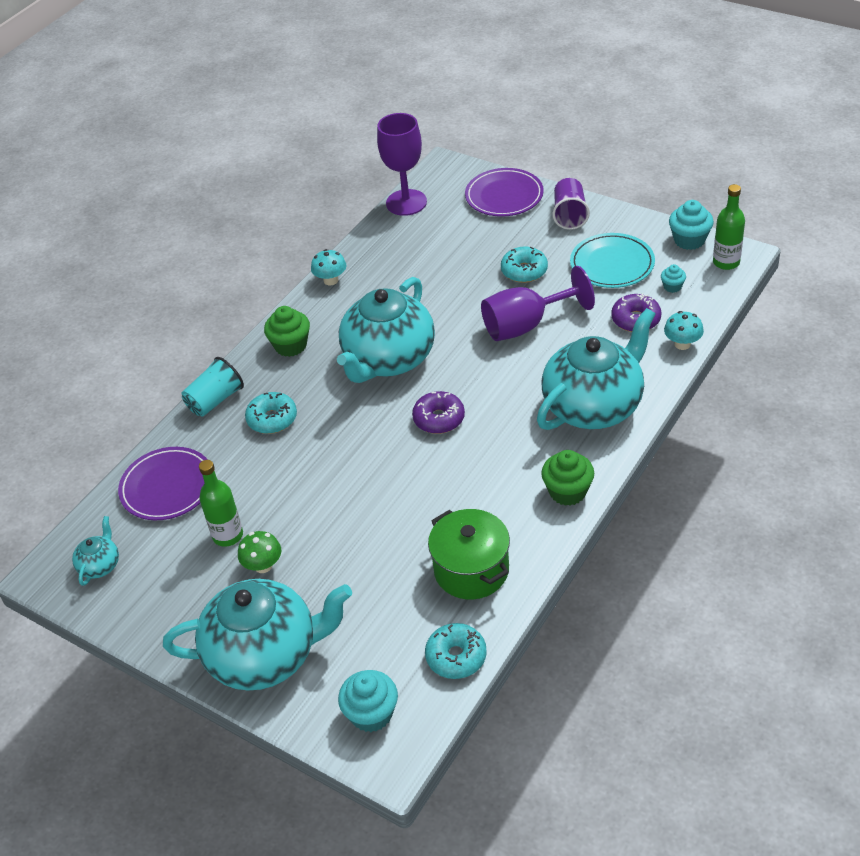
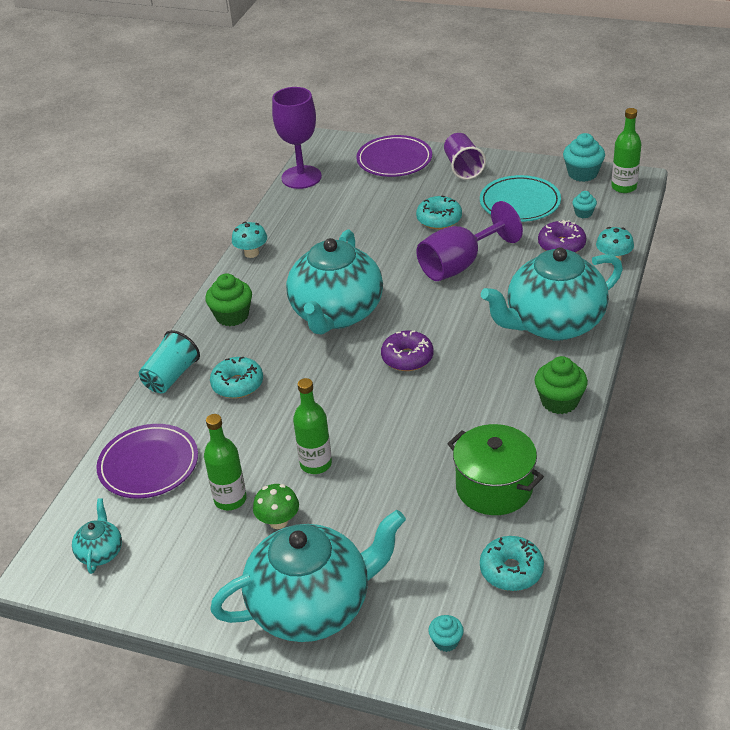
camera: 15 degrees left, 5 degrees down
turquoise cupcake [338,670,398,732] -> turquoise cupcake [428,615,464,652], size x0.56
turquoise teapot [537,308,655,430] -> turquoise teapot turned 150 degrees counterclockwise [481,247,623,340]
none -> green bottle [293,378,332,474]

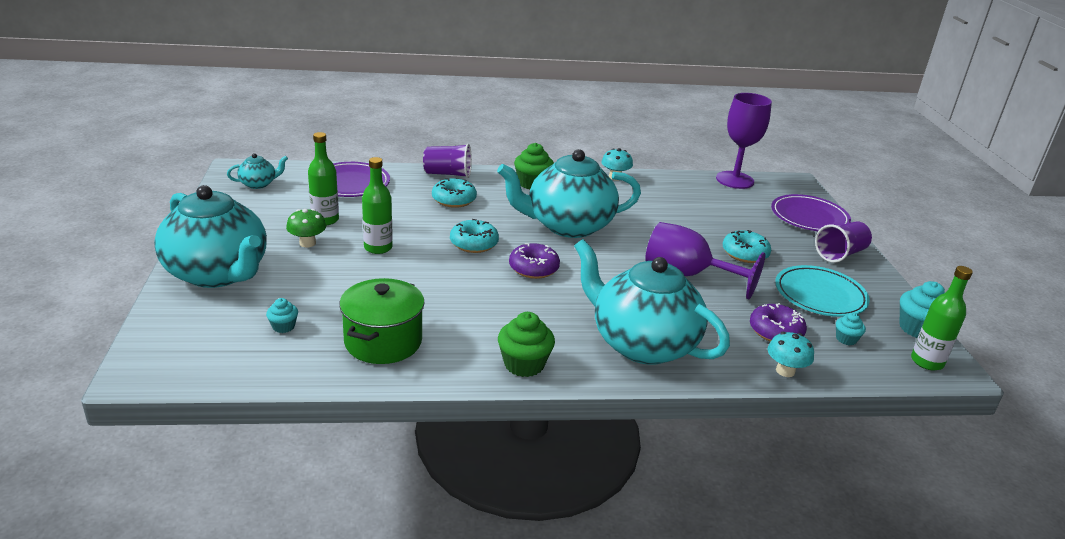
camera: 60 degrees right, 10 degrees down
turquoise cup [139,330,200,393] -> purple cup [423,144,472,178]
turquoise cupcake [428,615,464,652] -> turquoise cupcake moved to [266,298,298,333]
turquoise donut [480,536,544,591] -> turquoise donut moved to [450,219,499,253]

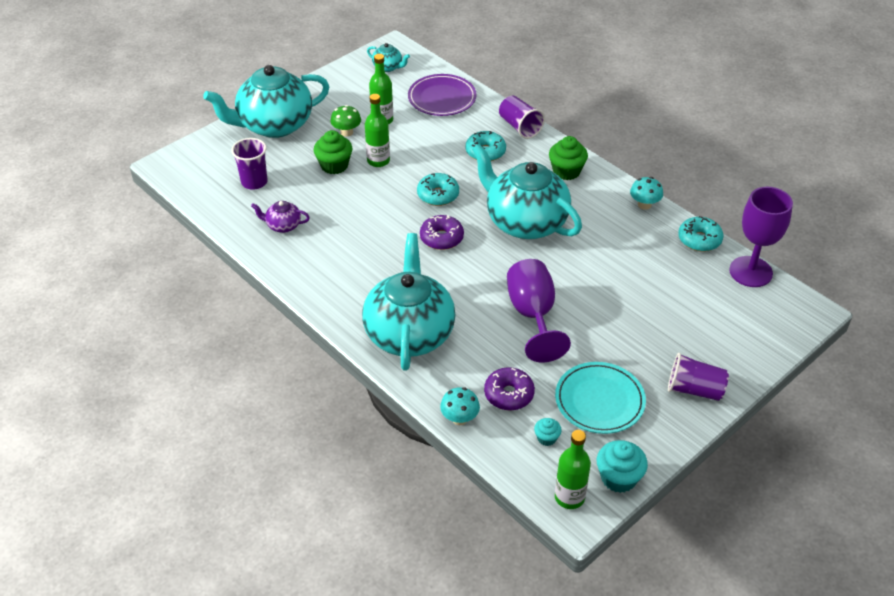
camera: 55 degrees right, 15 degrees up
turquoise teapot [154,185,267,288] -> turquoise teapot turned 60 degrees clockwise [203,65,329,138]
turquoise cupcake [266,298,298,333] -> purple cup [232,138,268,190]
green pot [339,278,425,364] -> purple teapot [251,201,310,233]
green cupcake [498,312,555,377] -> green cupcake moved to [313,130,352,174]
turquoise donut [723,230,771,263] -> turquoise donut moved to [678,216,723,252]
purple plate [771,194,851,231] -> none

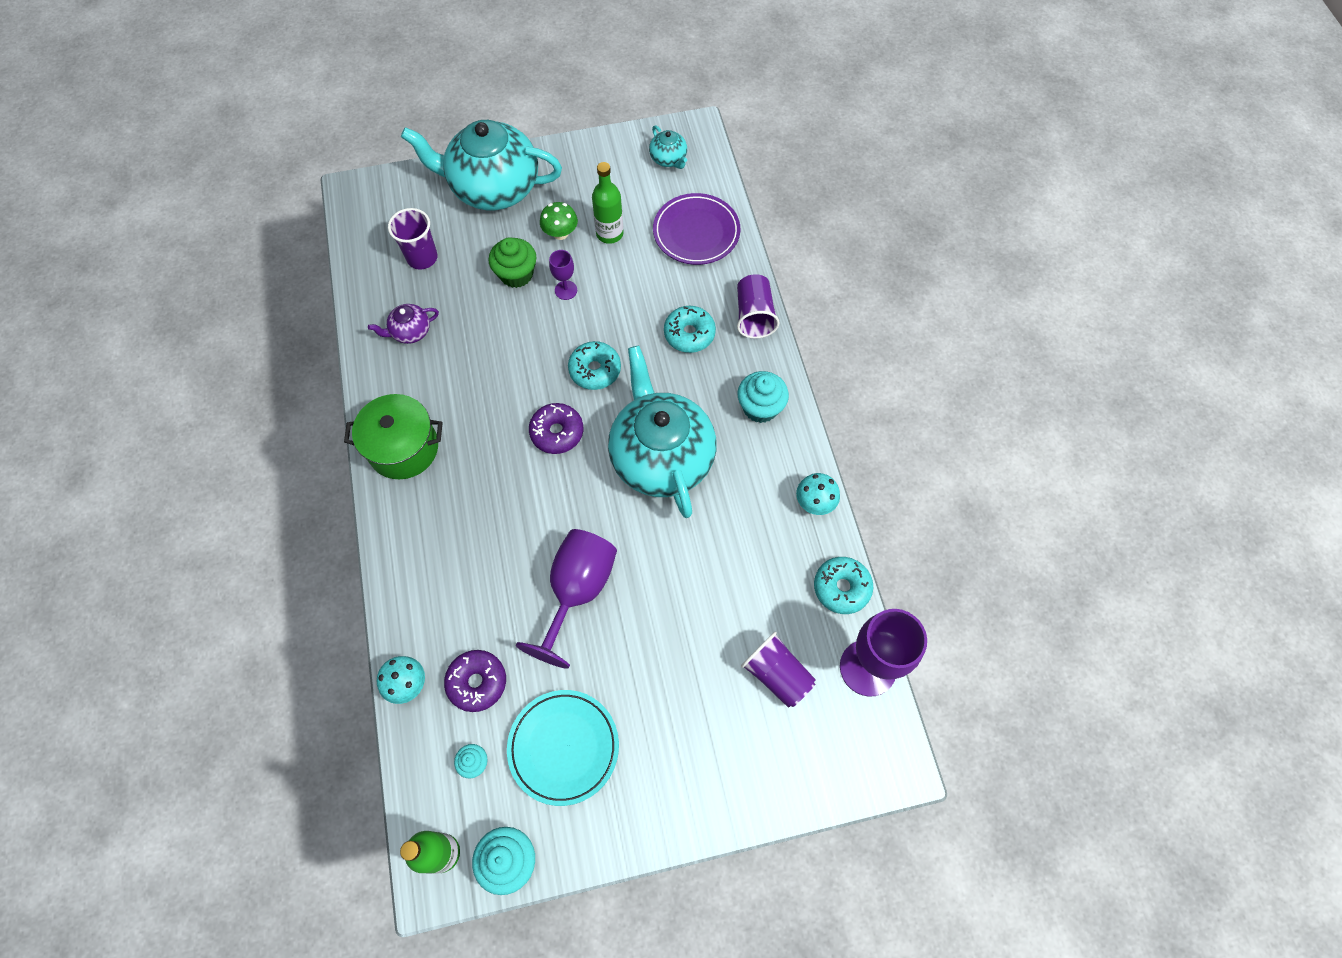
camera: 30 degrees right, 20 degrees up
purple teapot [251,201,310,233] -> purple teapot turned 60 degrees counterclockwise [368,304,439,344]
turquoise teapot [362,233,456,371] -> none
green bottle [365,94,390,167] -> purple goblet [549,250,577,300]
green cupcake [549,136,588,180] -> turquoise cupcake [738,371,789,423]
purple cup [668,353,729,401] -> purple cup moved to [741,632,816,708]
none -> green pot [344,394,442,479]

